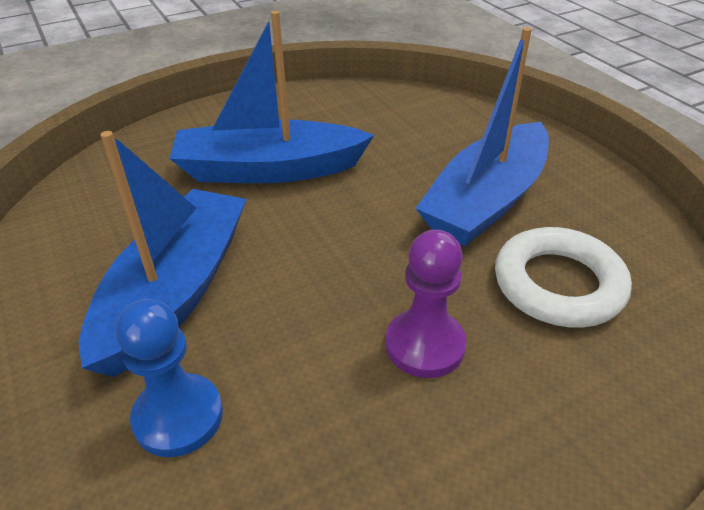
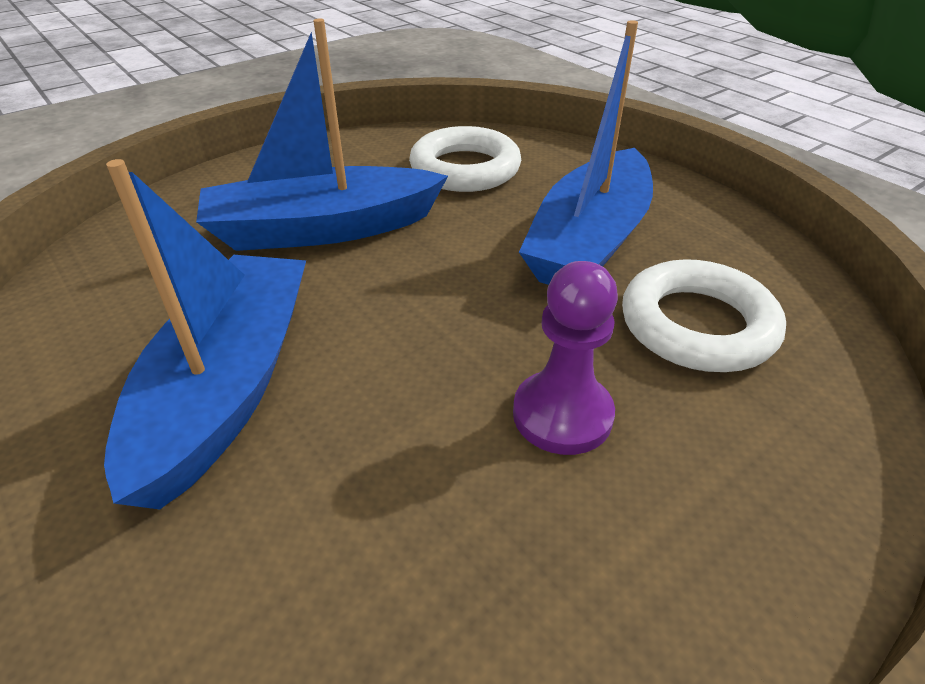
camera: 10 degrees left, 0 degrees up
blue pawn [115,299,223,457] -> none
none -> white ring [409,126,521,192]

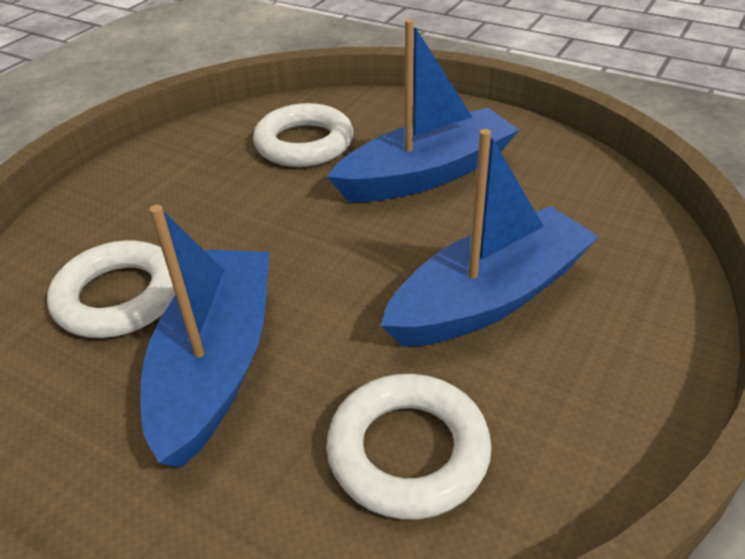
camera: 160 degrees right, 0 degrees up
blue boat [104,159,306,510] -> blue boat turned 105 degrees counterclockwise [327,19,519,202]
purple pawn [513,261,618,455] -> none
none -> white ring [253,103,353,167]

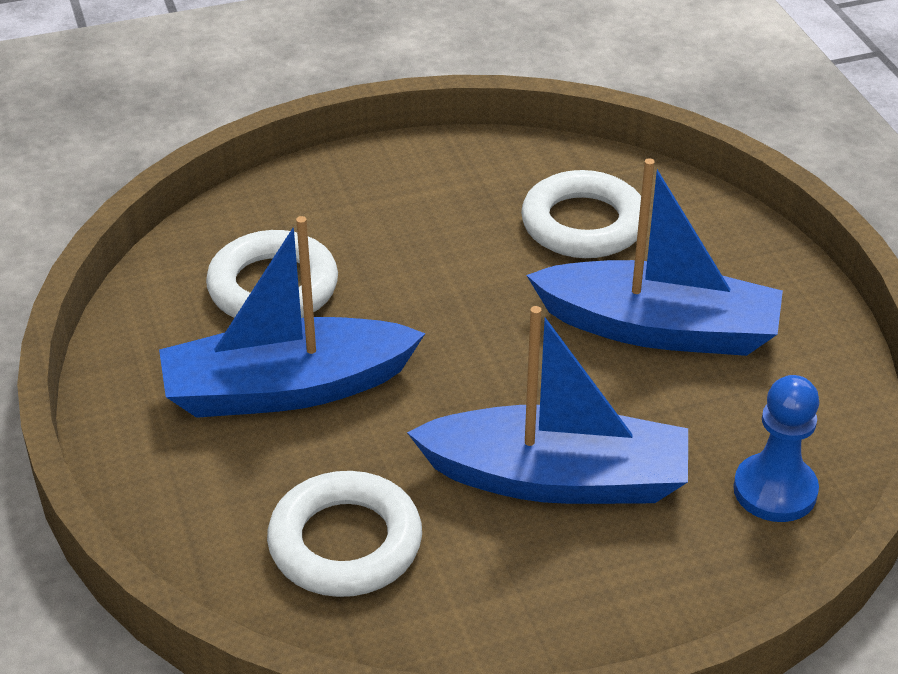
camera: 40 degrees right, 0 degrees up
blue boat [141,205,269,467] -> blue boat turned 150 degrees counterclockwise [159,216,426,418]
none -> blue pawn [733,375,820,522]

